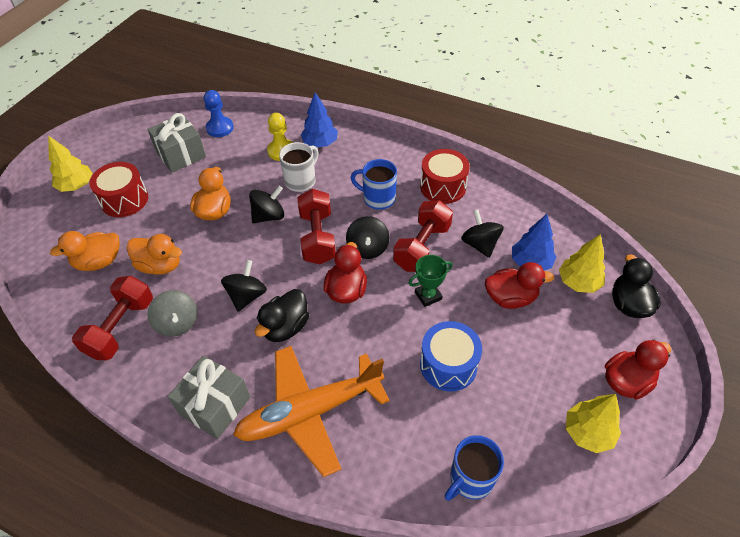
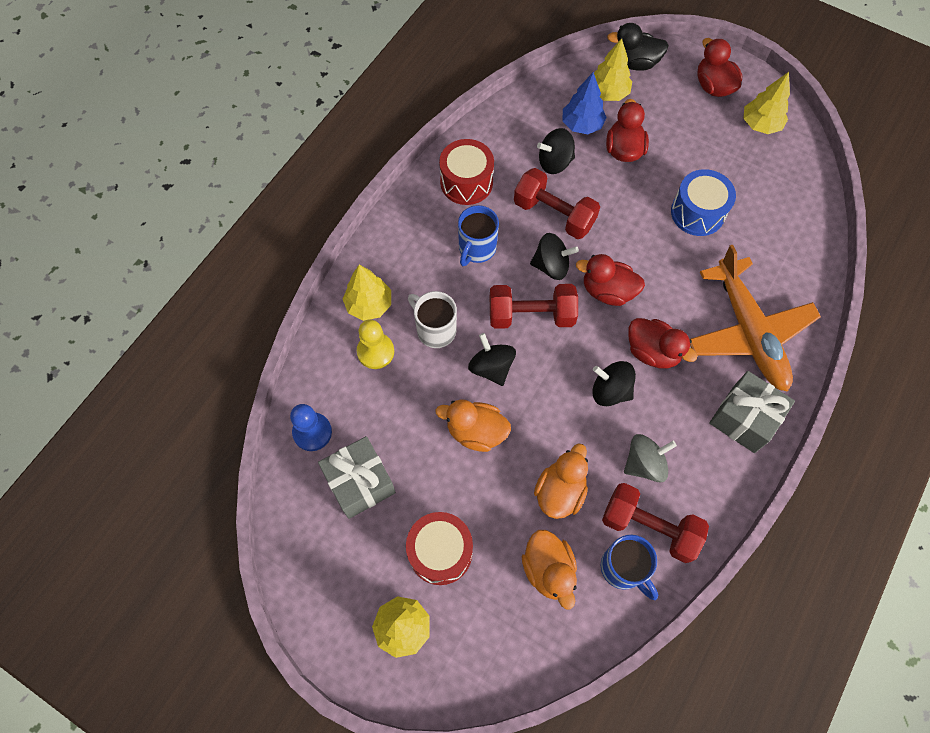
camera: 85 degrees left, 15 degrees up
black duck [255,289,309,342] -> red duck [629,318,697,369]
blue tree [301,92,338,147] -> yellow tree [343,265,391,321]
green trophy [409,255,453,307] -> none
blue mug [445,435,504,501] -> blue mug moved to [601,535,658,600]

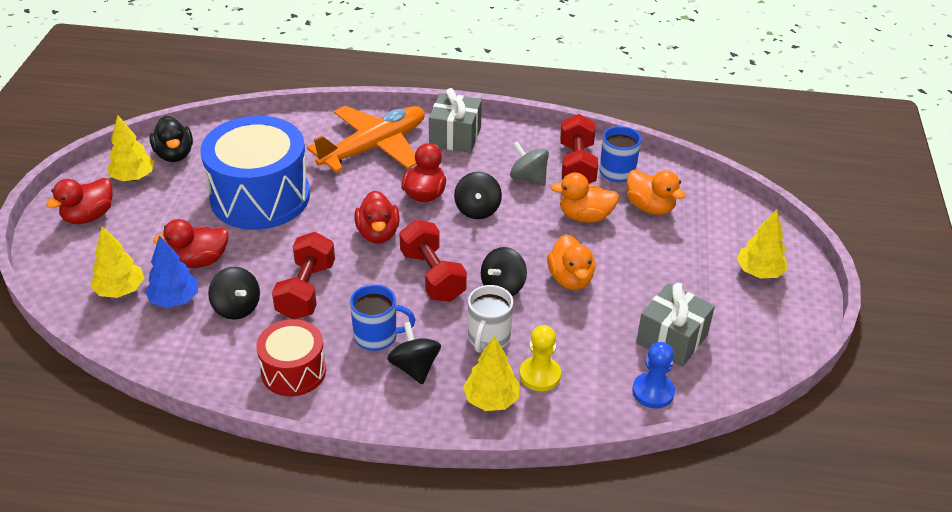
camera: 115 degrees left, 25 degrees down
red drum [406,512,473,585] -> none
orange duck [522,530,577,609] -> orange duck turned 90 degrees clockwise [626,170,686,215]
black spinning top [530,233,579,280] -> black spinning top moved to [387,322,441,384]
black duck [607,23,669,70] -> black duck moved to [149,116,193,162]
blue drum [671,169,736,236] -> blue drum [201,116,310,230], size x1.81

